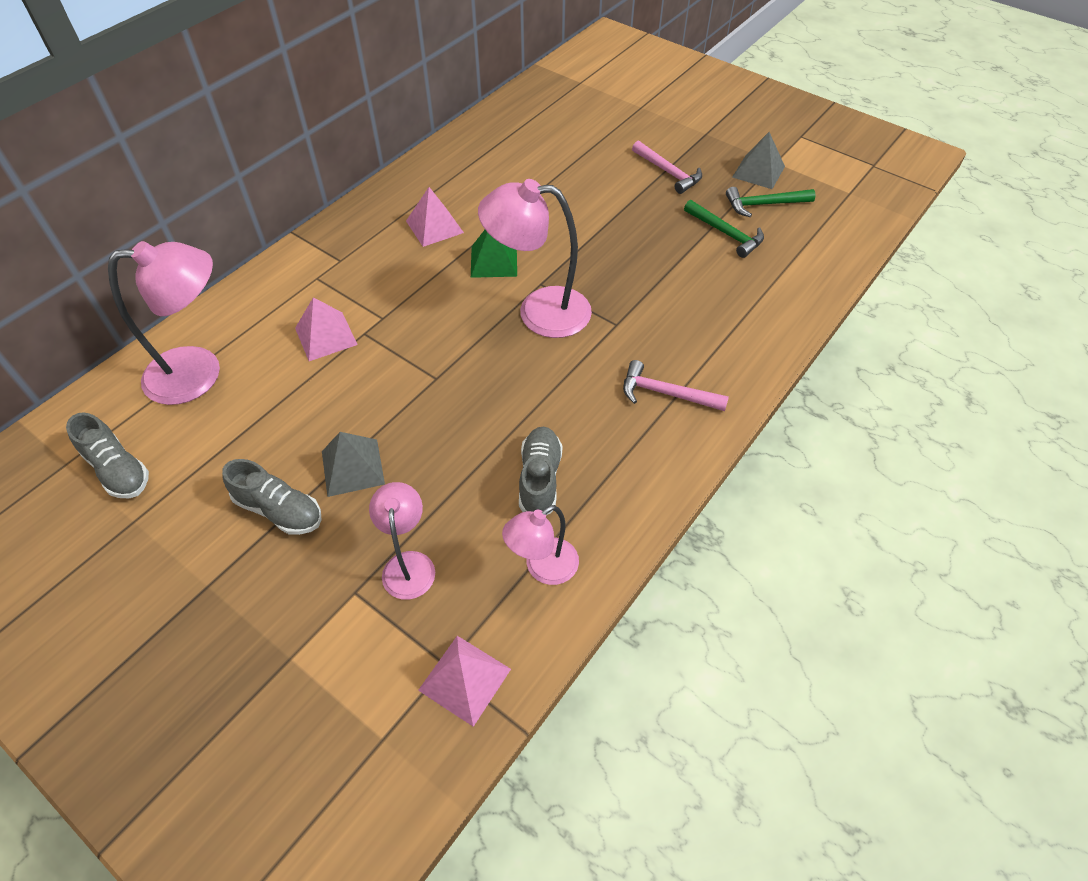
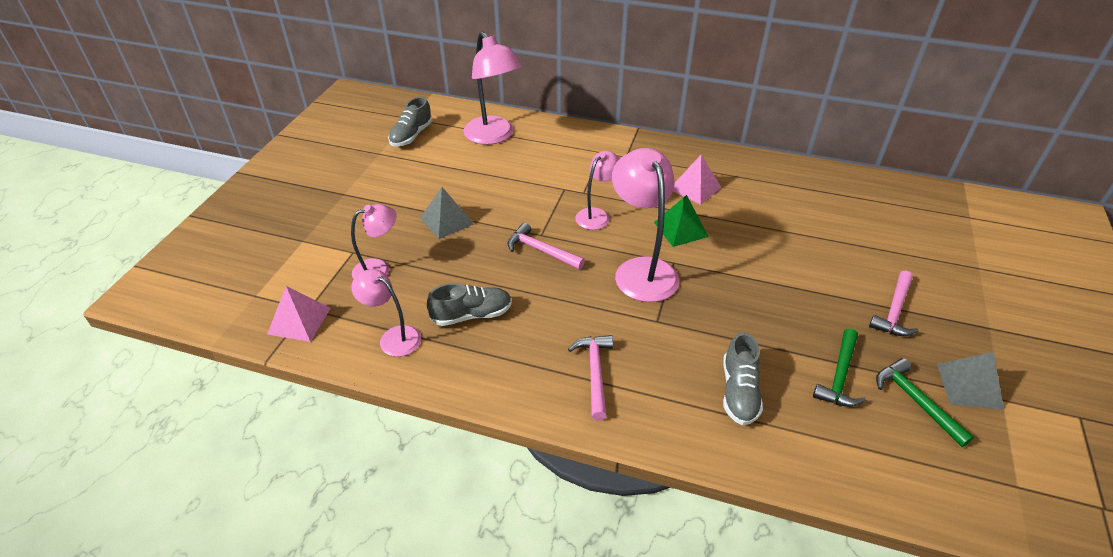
camera: 70 degrees right, 10 degrees down
grey shoe [222,459,321,535] -> grey shoe moved to [723,333,763,425]
pink pyramid [295,297,358,361] -> none
none -> pink hammer [508,223,585,269]
none -> pink lamp [575,151,620,230]

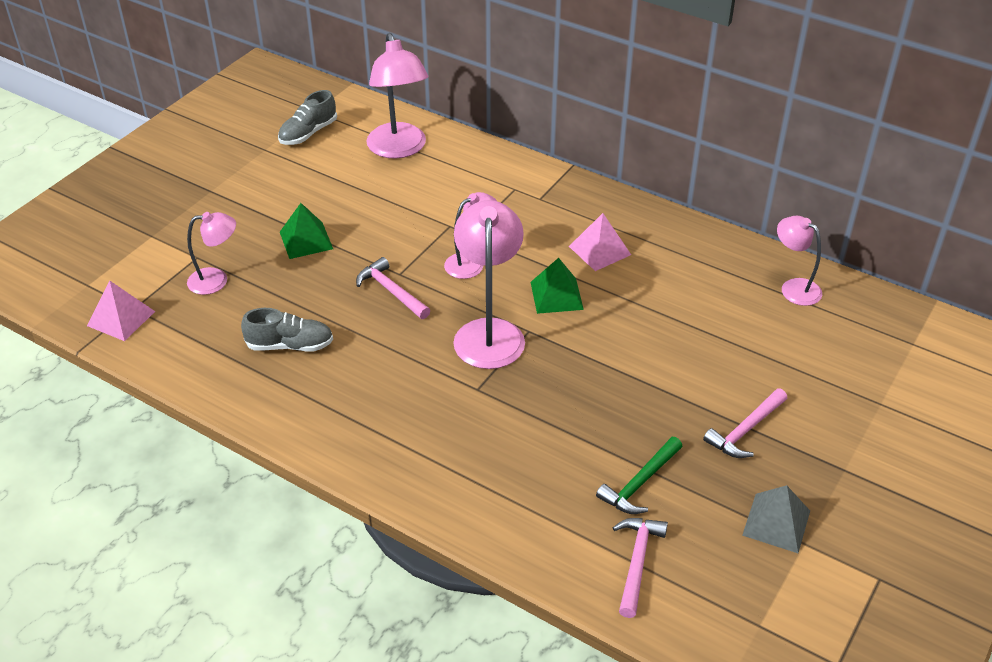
camera: 15 degrees right, 0 degrees up
pink lamp [351,269,421,357] -> pink lamp moved to [777,216,822,306]
grey pyramid [420,187,474,239] -> green pyramid [280,203,333,259]
pink hammer [568,335,613,420] -> pink hammer moved to [613,518,668,618]
grey shoe [723,333,763,425] -> none
green hammer [876,358,974,447] -> none

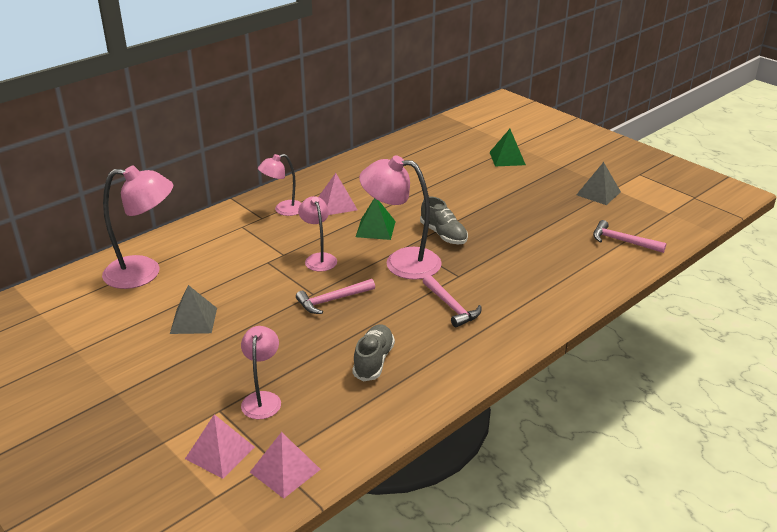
camera: 75 degrees left, 10 degrees down
grey shoe [278,90,337,145] -> grey shoe moved to [420,196,468,244]
green pyramid [280,203,333,259] -> green pyramid moved to [489,129,526,167]
green hammer [596,437,683,514] -> none
pink hammer [703,388,787,458] -> pink hammer moved to [423,275,481,327]
pink lamp [777,216,822,306] -> pink lamp moved to [258,154,301,216]
none -> grey pyramid [170,285,217,334]
none -> pink pyramid [185,414,255,479]

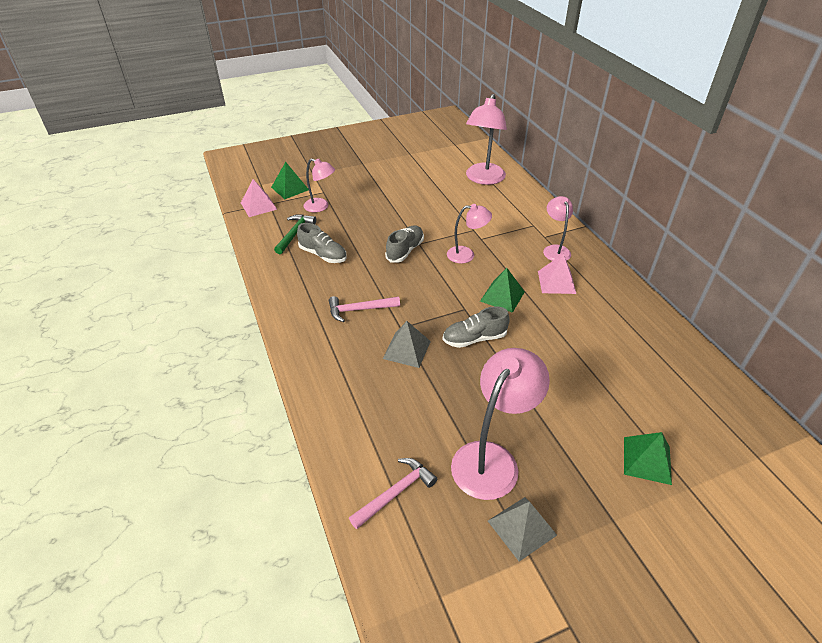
camera: 110 degrees right, 10 degrees up
grey pyramid [170,285,217,334] -> grey pyramid moved to [383,321,431,368]
pink pyramid [185,414,255,479] -> green pyramid [271,162,309,199]
pink hammer [296,279,375,314] -> grey shoe [385,225,424,263]
pink lamp [359,155,442,280] -> pink lamp moved to [451,348,550,500]
none -> green hammer [274,214,316,254]

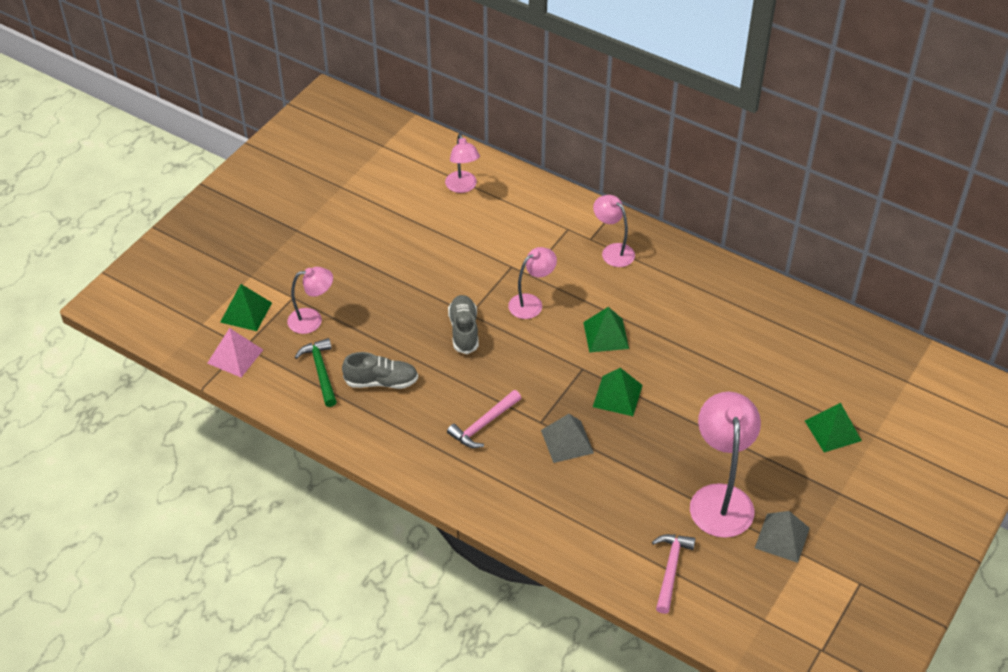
camera: 35 degrees left, 5 degrees up
grey shoe [442,306,510,348] -> green pyramid [593,368,642,416]
pink lamp [466,94,507,185] -> pink lamp [445,134,480,193], size x0.59
pink pyramid [538,254,576,294] -> none

